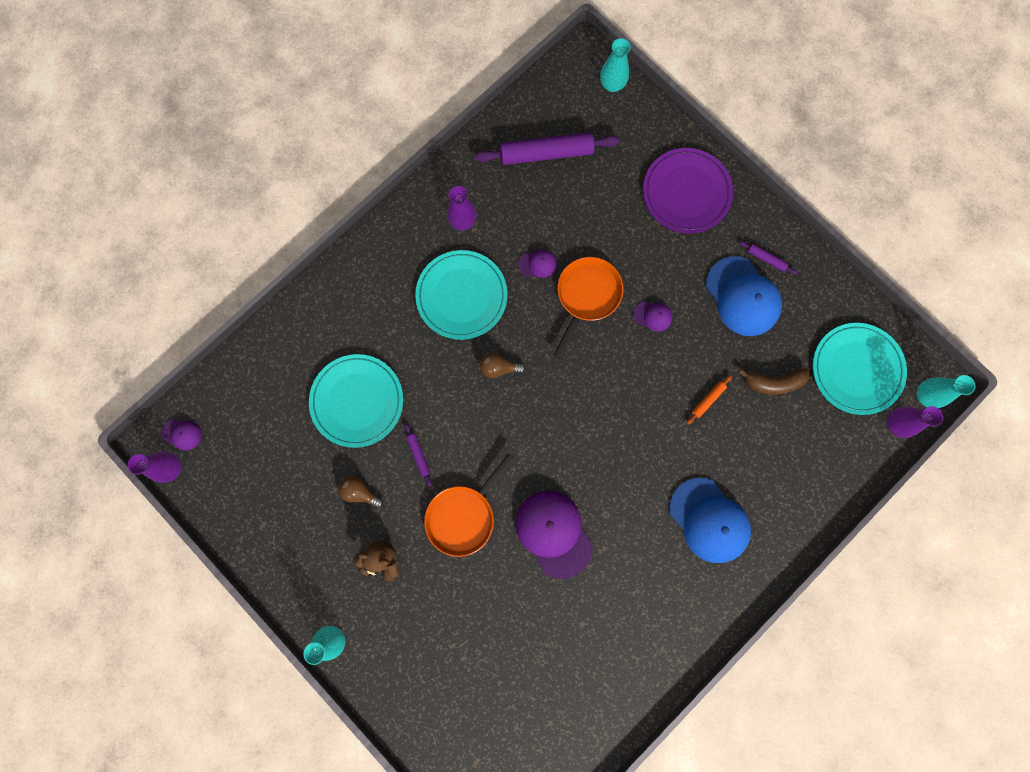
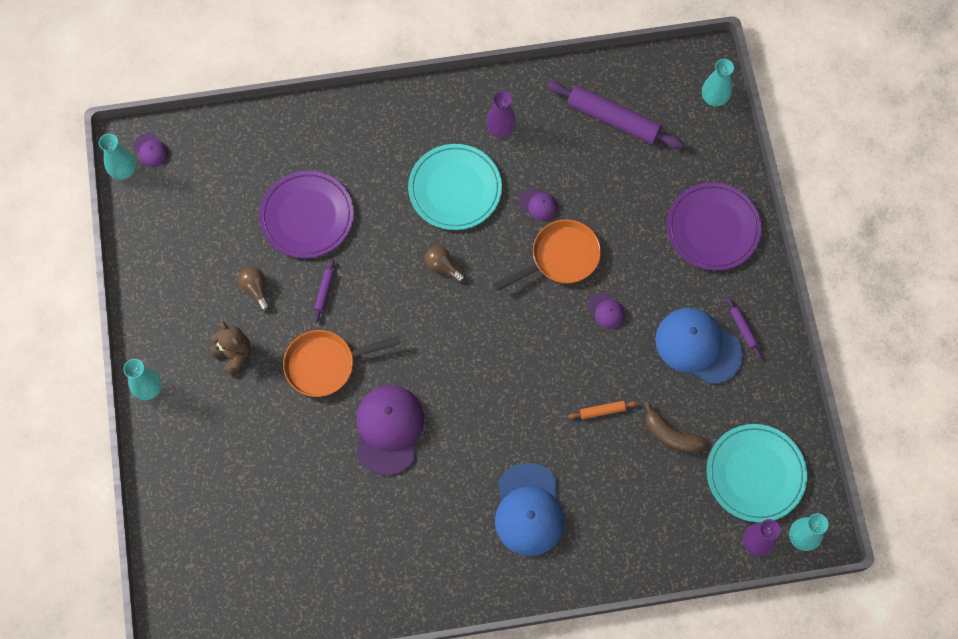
camera: 35 degrees right, 10 degrees down
purple vase [128,451,182,483] -> turquoise vase [99,133,136,180]
turquoise plate [309,354,403,448] -> purple plate [259,171,354,258]
blue cap [706,256,782,336] -> blue cap turned 120 degrees clockwise [655,308,743,384]

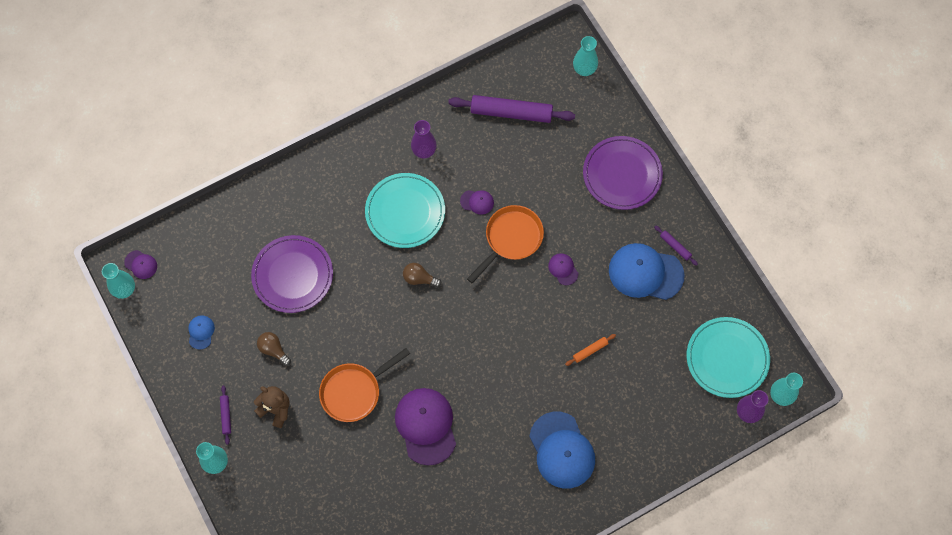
camera: 20 degrees left, 0 degrees up
purple rolling pin [314,259,335,323] -> purple rolling pin moved to [220,385,231,445]
purple cap [588,292,625,329] -> purple cap turned 150 degrees counterclockwise [548,253,578,285]
brown banana [644,402,708,453] -> none
none -> blue cap [188,315,215,350]

